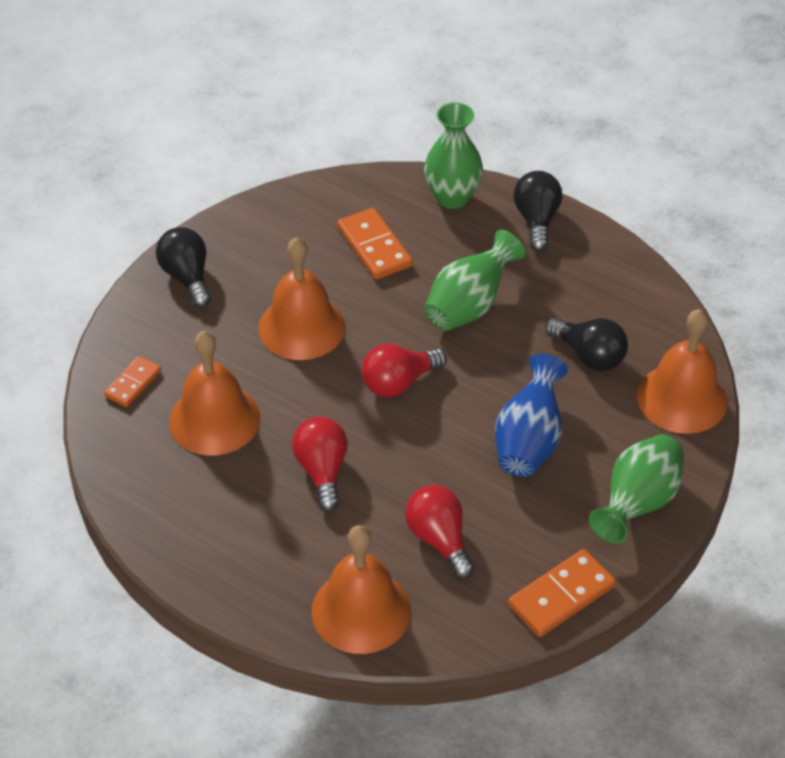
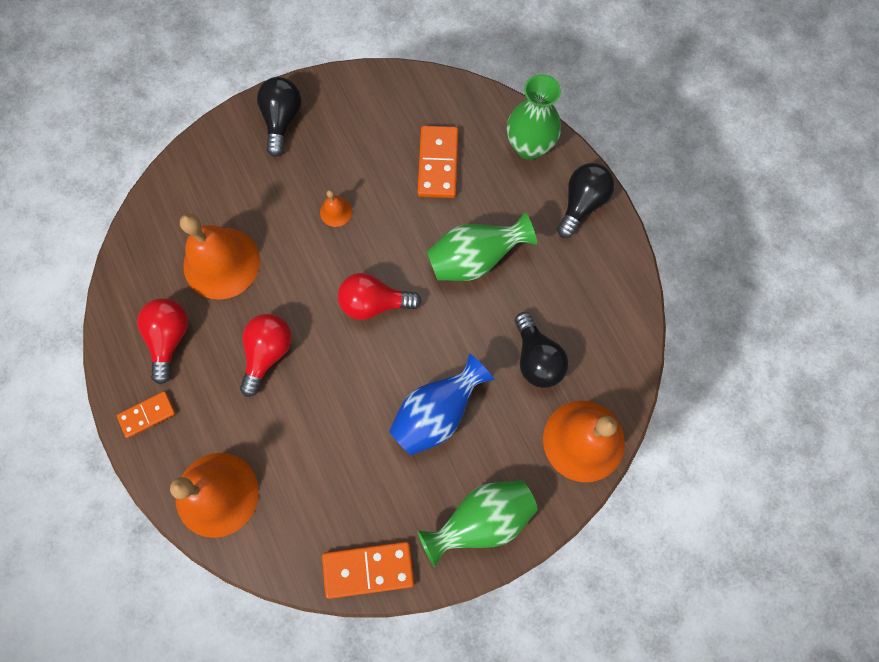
camera: 30 degrees right, 25 degrees up
orange domino [104,356,161,407] -> orange domino moved to [117,391,176,438]
orange bell [258,237,346,360] -> orange bell [320,190,352,227], size x0.43
red light bulb [405,485,475,579] -> red light bulb moved to [137,298,188,385]

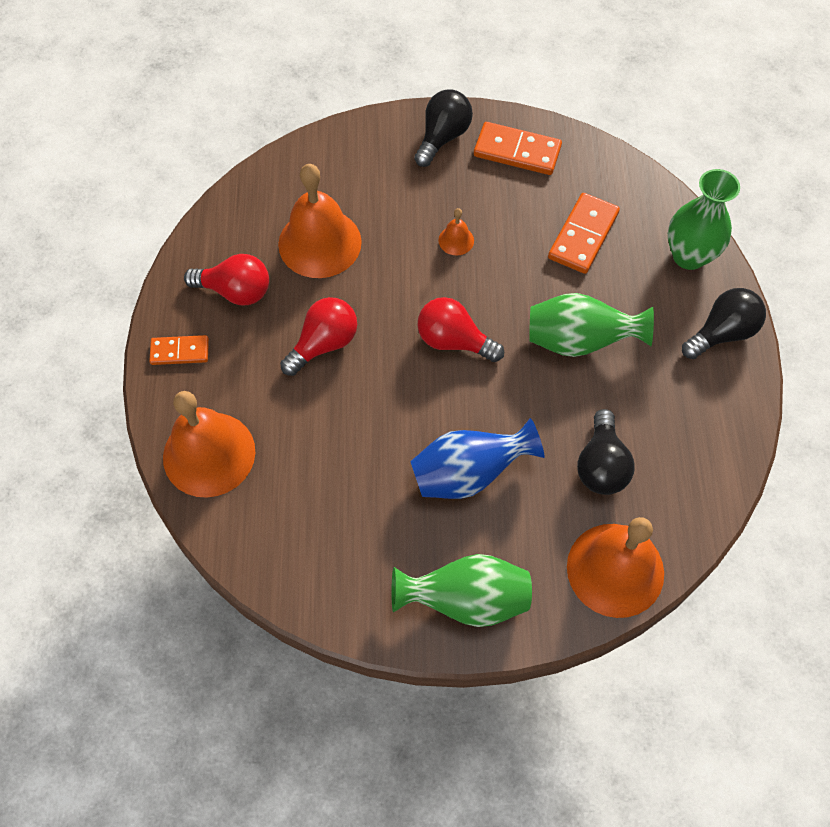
camera: 25 degrees right, 10 degrees down
red light bulb [137,298,188,385] -> red light bulb turned 75 degrees clockwise [184,254,269,305]
orange domino [322,542,414,599] -> orange domino moved to [474,122,562,175]

